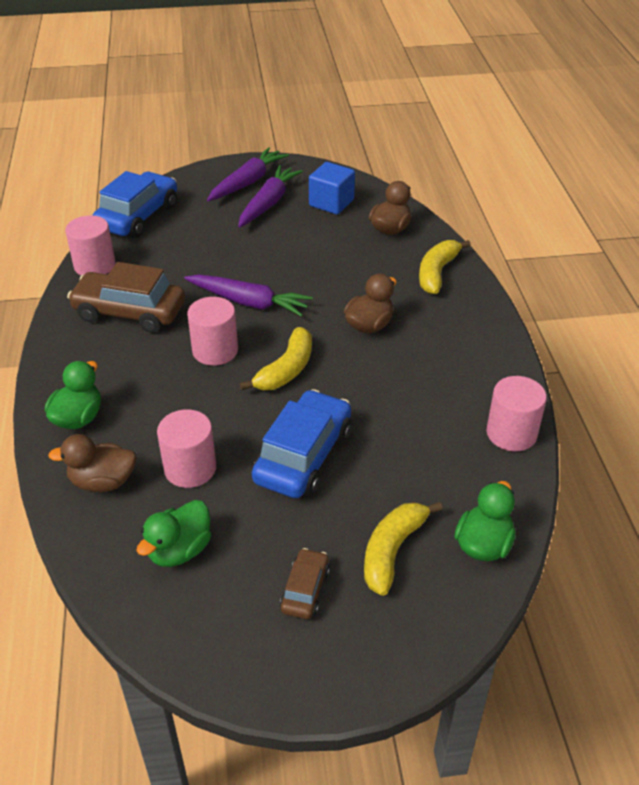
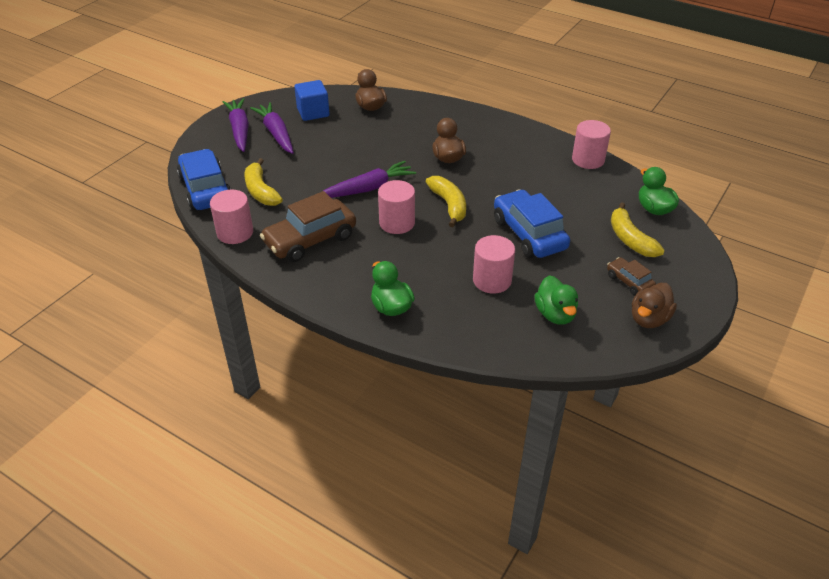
camera: 50 degrees left, 0 degrees up
brown duck [48,434,137,492] -> brown duck moved to [632,283,677,328]
yellow banana [419,240,471,294] -> yellow banana moved to [245,158,283,206]

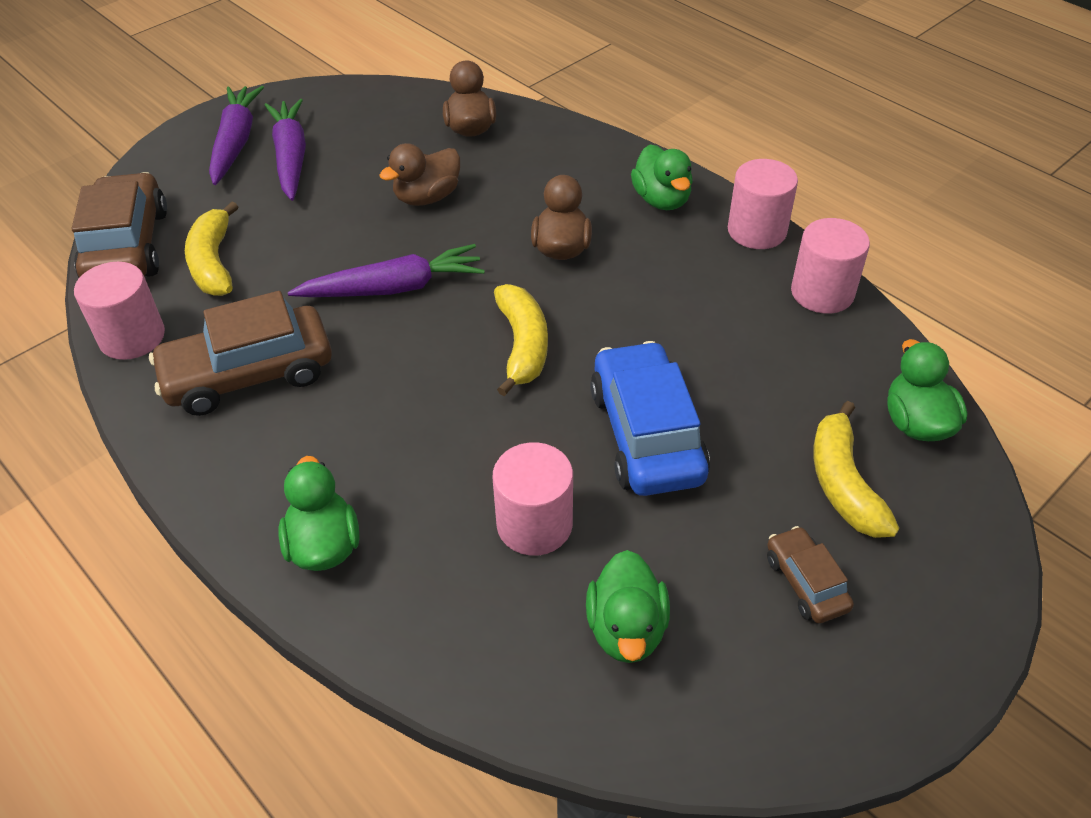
camera: 15 degrees right, 5 degrees up
blue car [177,149,231,211] -> brown car [71,172,167,278]
blue cube [294,80,330,121] -> none
pink cylinder [378,180,415,234] -> pink cylinder moved to [728,159,798,249]
brown duck [632,283,677,328] -> brown duck moved to [379,143,460,206]
none -> green duck [631,145,693,210]

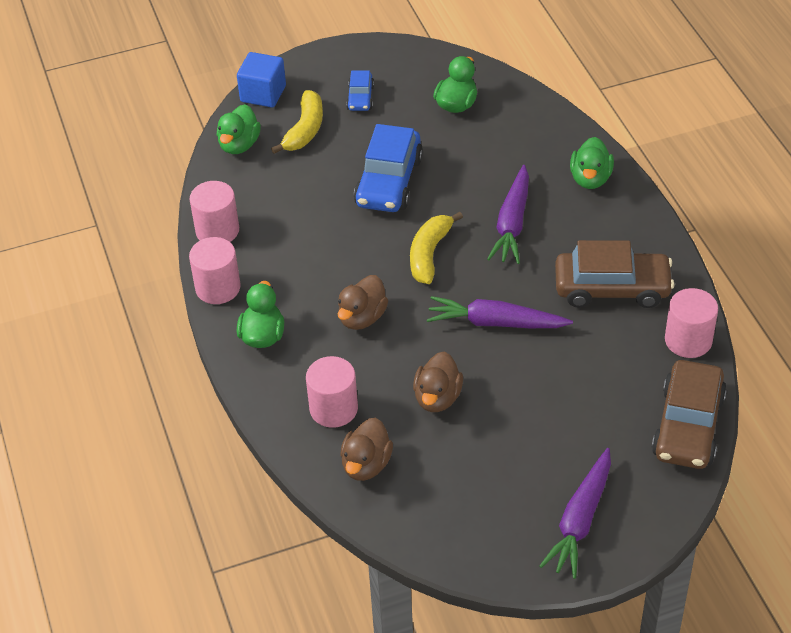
camera: 155 degrees left, 0 degrees up
yellow banana [185,201,238,296] -> none
purple carrot [265,99,306,201] -> purple carrot moved to [487,165,529,264]
brown duck [379,143,460,206] -> brown duck turned 120 degrees clockwise [413,351,463,412]
pink cylinder [493,442,573,556] -> pink cylinder moved to [306,356,358,428]
brown car [767,526,854,623] -> blue car [346,70,374,111]
none -> blue cube [237,52,286,108]

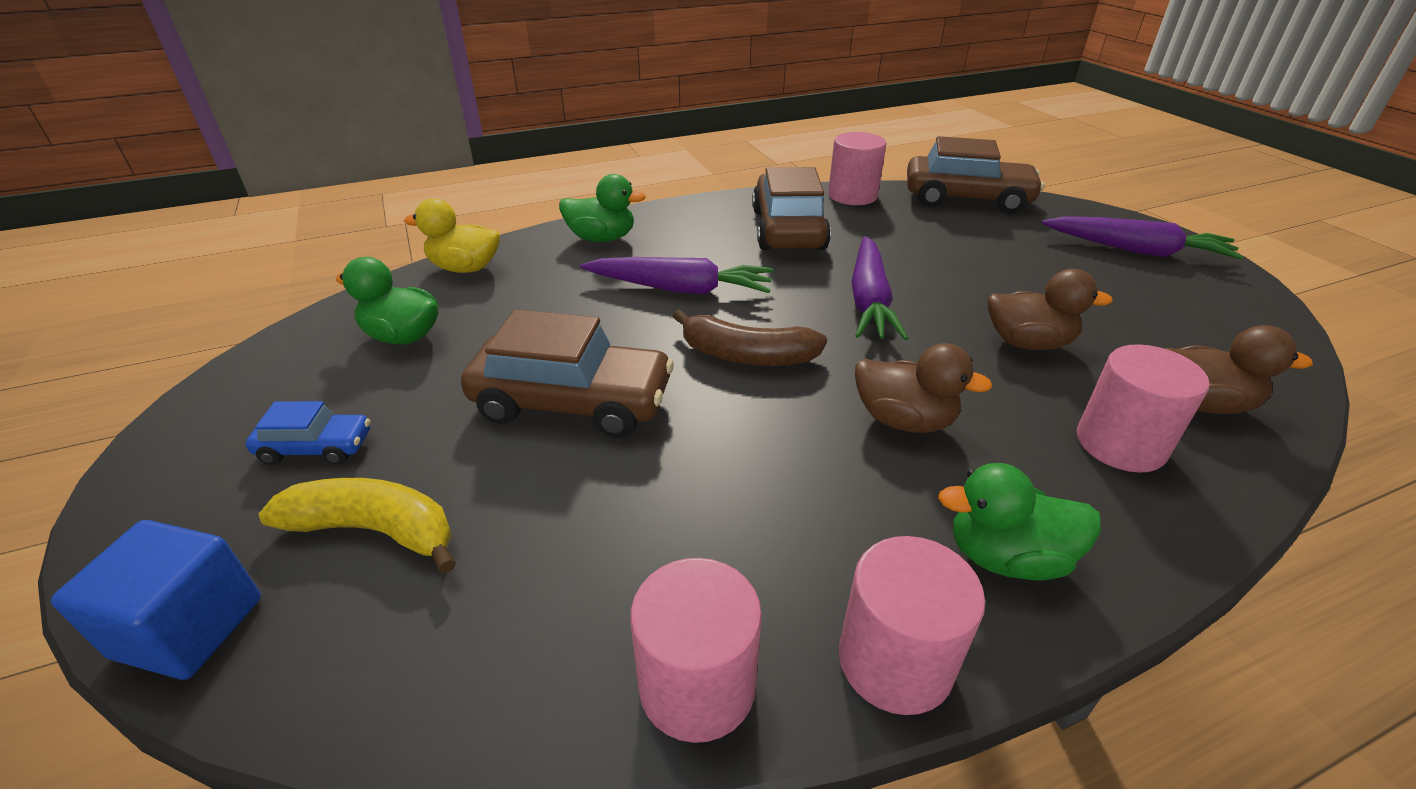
camera: 95 degrees left, 10 degrees down
green duck [217,104,261,154] -> none
blue car [354,124,423,212] -> brown car [461,309,674,438]
yellow banana [410,212,463,284] -> brown banana [673,309,827,366]
none -> yellow duck [404,198,500,273]

